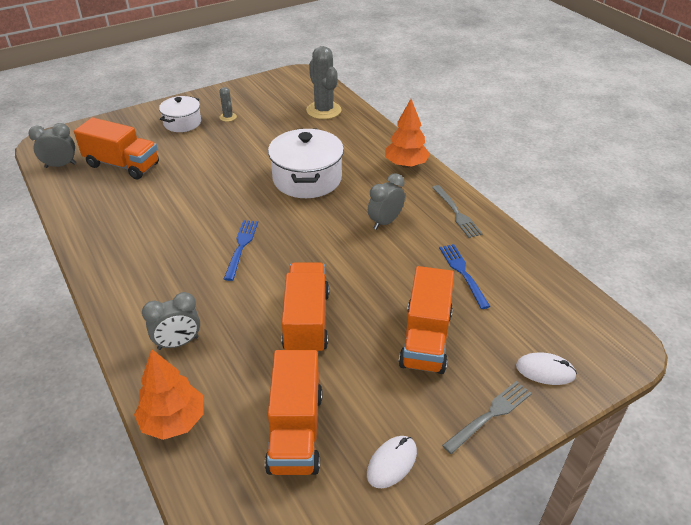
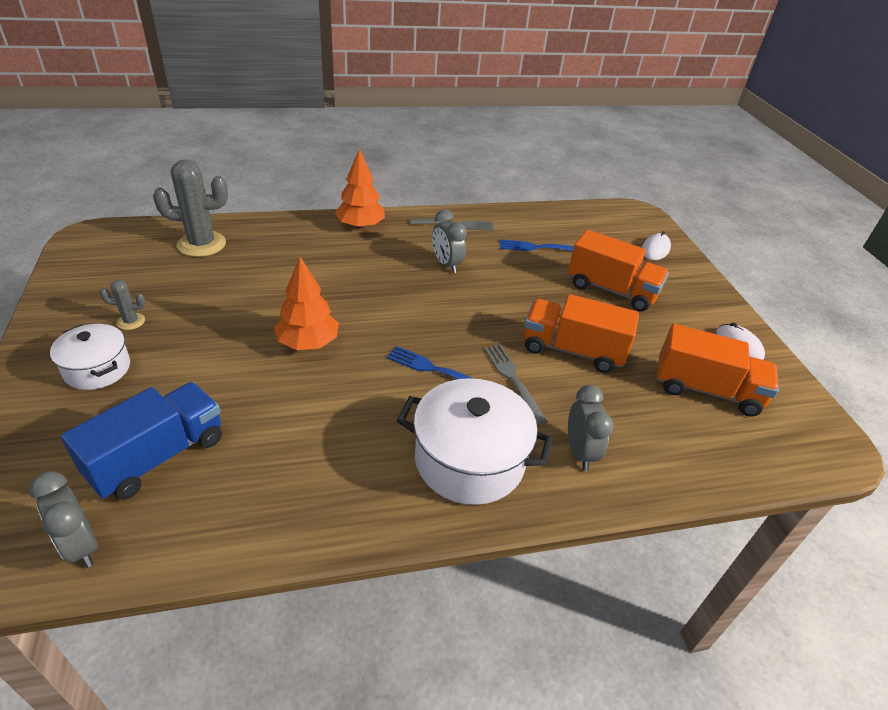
camera: 75 degrees left, 0 degrees up
grey clock [28,123,76,168] -> grey clock turned 45 degrees counterclockwise [29,471,98,568]
orange truck [74,117,159,179] -> blue truck [61,382,222,500]
orange tree [134,349,204,440] -> orange tree moved to [274,257,339,350]
white pot [268,129,344,198] -> white pot moved to [397,378,553,505]
grey fork [442,381,532,454] -> grey fork moved to [484,345,547,424]

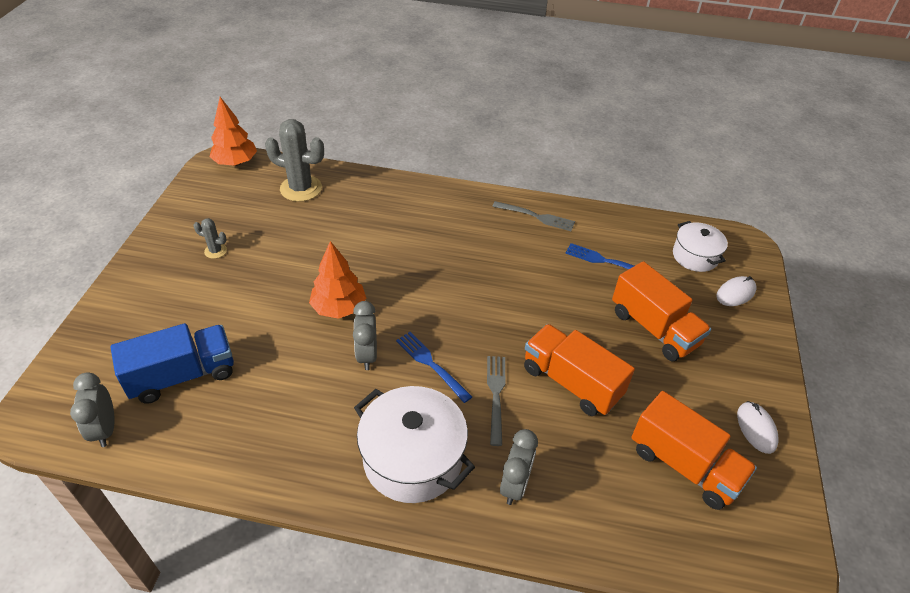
camera: 25 degrees right, 5 degrees up
white pot [50,324,130,390] -> white pot moved to [673,221,728,272]
orange tree [335,149,385,229] -> orange tree moved to [209,97,257,166]
grey clock [432,210,467,273] -> grey clock moved to [353,301,377,370]

